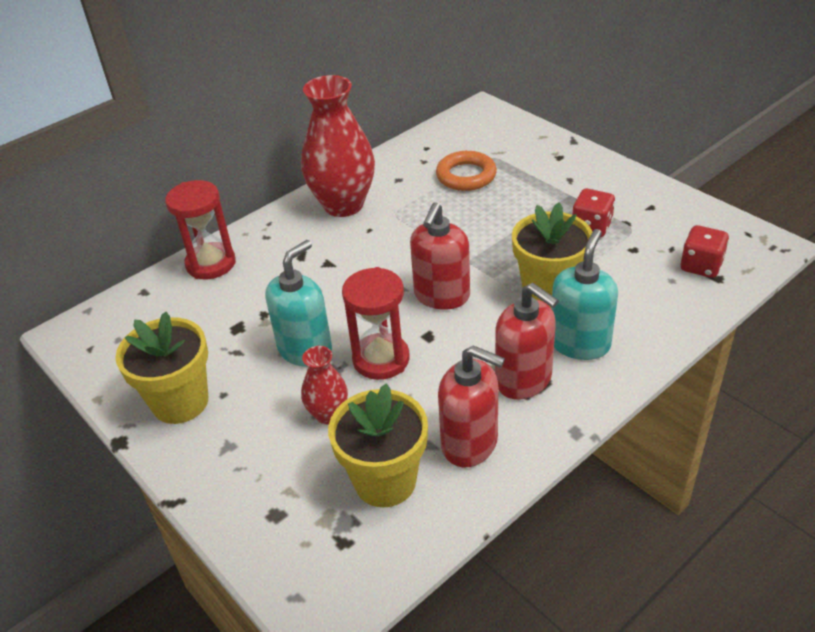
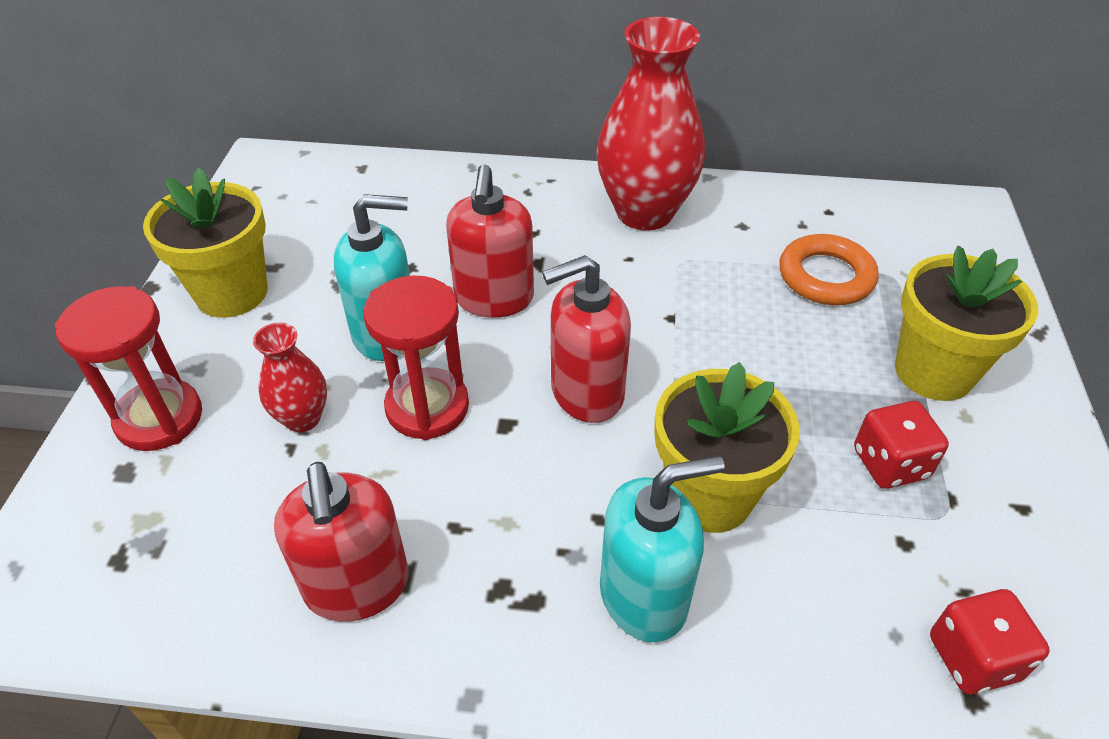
camera: 45 degrees right, 5 degrees up
red hourglass [165,180,236,279] -> red hourglass moved to [55,286,202,451]
yellow flower pot [328,383,428,507] -> yellow flower pot moved to [895,246,1038,401]
red soap dispenser [495,283,559,400] -> red soap dispenser moved to [446,164,534,318]

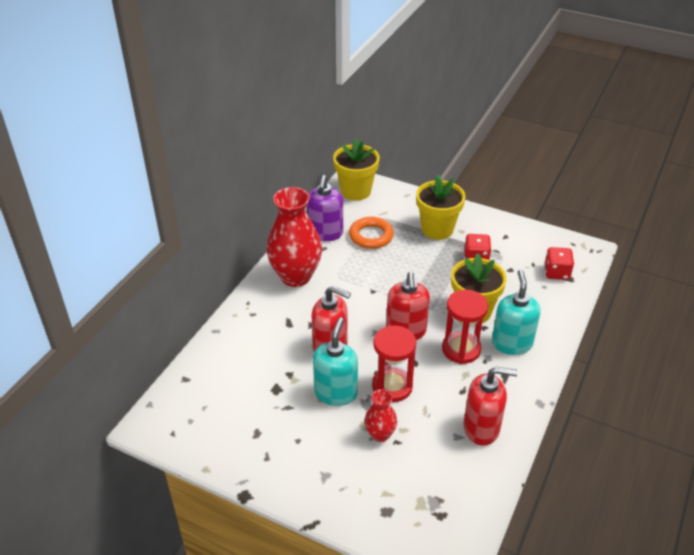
camera: 70 degrees left, 5 degrees down
red hourglass [55,286,202,451] -> red hourglass moved to [442,290,488,364]
yellow flower pot [143,168,268,318] -> yellow flower pot moved to [333,138,380,201]
none -> purple soap dispenser [307,175,343,241]

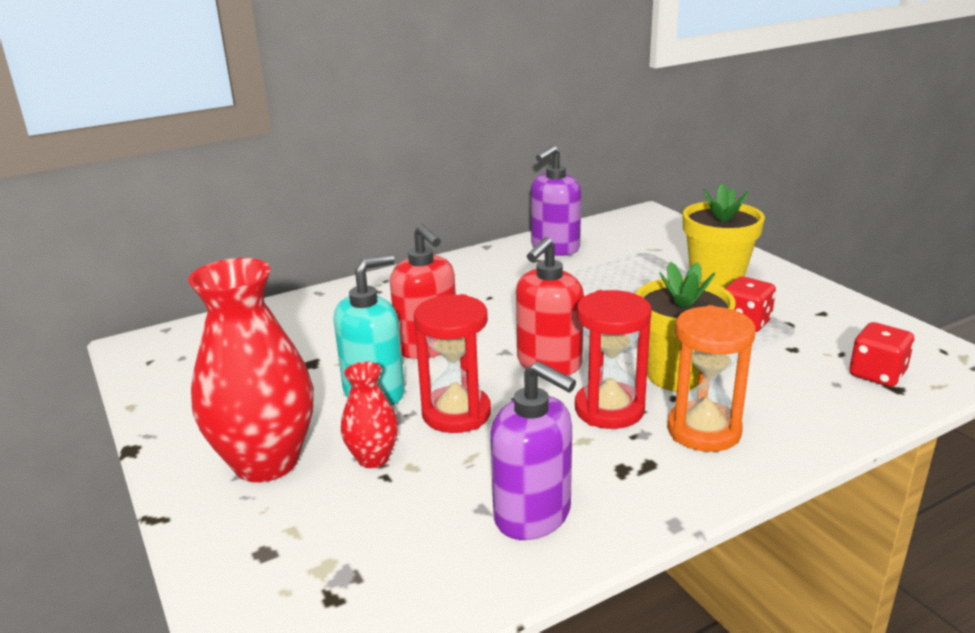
camera: 35 degrees right, 15 degrees down
red vase [267,187,322,287] -> red vase moved to [188,258,314,482]
yellow flower pot [333,138,380,201] -> none
orange ring [349,217,394,249] -> none
red soap dispenser [463,367,518,446] -> purple soap dispenser [490,361,576,540]
turquoise soap dispenser [492,270,540,355] -> orange hourglass [667,305,756,452]

